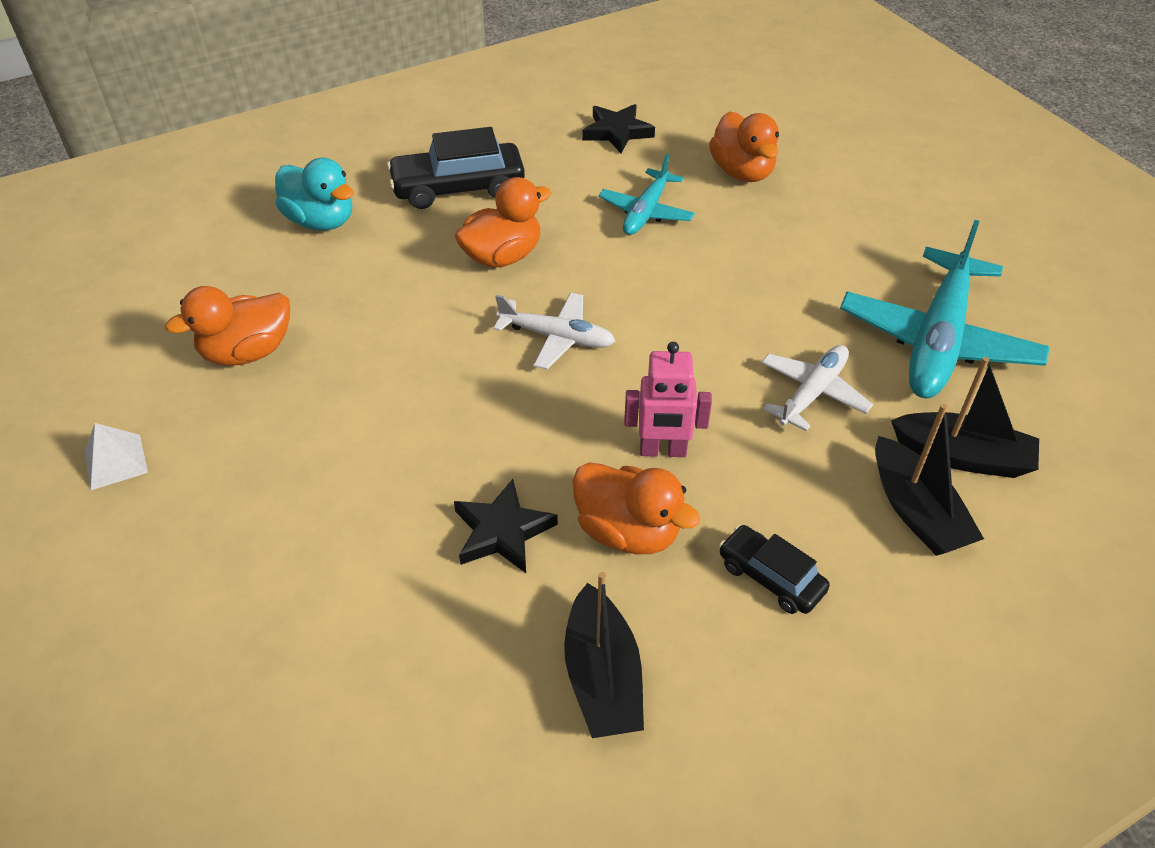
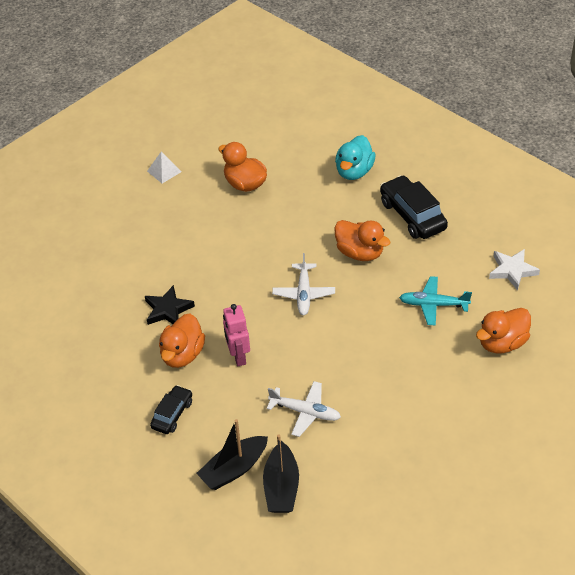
camera: 75 degrees right, 0 degrees up
black boat [564,572,644,738] -> none
black star [582,104,655,153] -> white star [489,249,540,290]
turquoise plane [840,220,1050,398] -> none

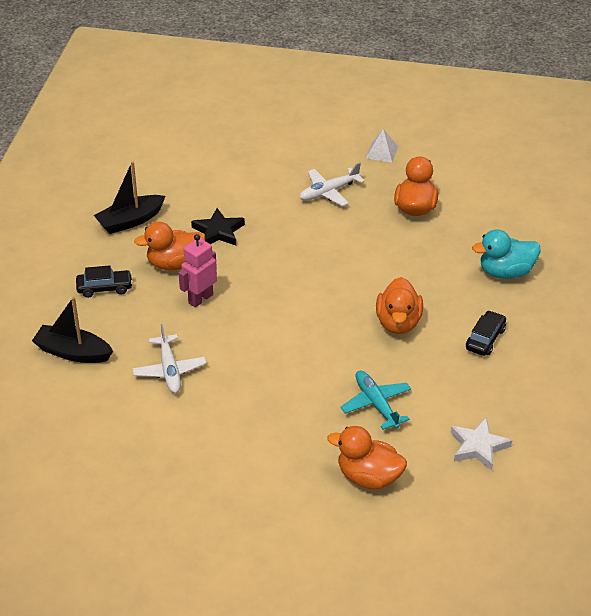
camera: 55 degrees right, 5 degrees down
black boat [263,434,299,513] -> black boat moved to [94,161,166,234]
white plane [272,253,335,315] -> white plane moved to [299,162,365,206]
black car [380,175,448,239] -> black car [466,310,506,356], size x0.59

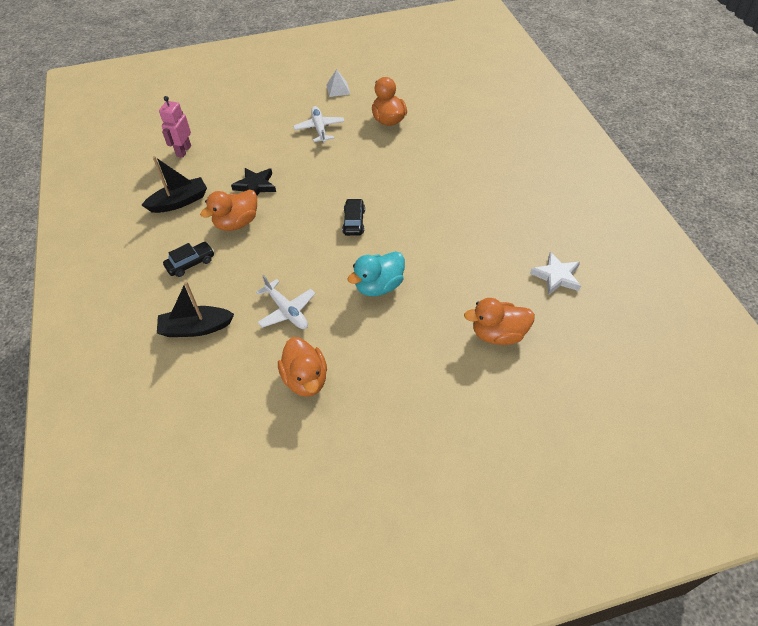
camera: 25 degrees left, 10 degrees up
black boat [94,161,166,234] -> black boat turned 150 degrees counterclockwise [142,156,207,213]
pink robot [179,234,217,308] -> pink robot moved to [159,96,191,158]
white plane [299,162,365,206] -> white plane turned 135 degrees clockwise [293,106,345,143]
turquoise plane [341,371,411,430] -> none
orange duck [376,277,423,334] -> orange duck moved to [278,337,327,397]
black car [466,310,506,356] -> black car moved to [342,198,365,236]
turquoise duck [472,229,540,279] -> turquoise duck moved to [347,251,405,296]

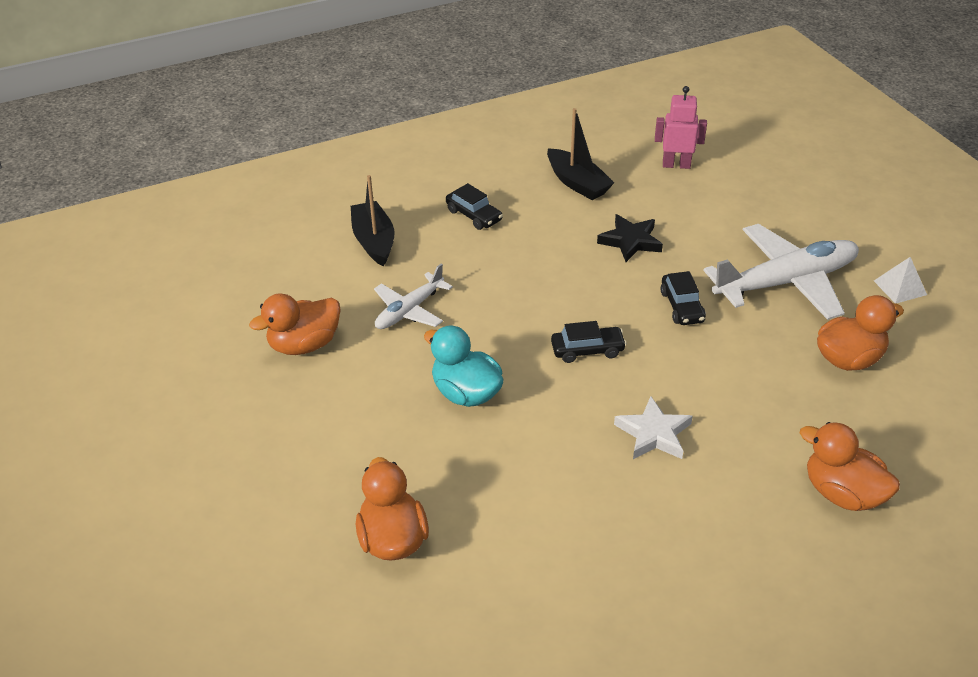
camera: 80 degrees right, 10 degrees down
orange duck [200,190,257,231] -> orange duck moved to [800,422,900,511]
white plane [293,106,345,143] -> white plane [703,224,859,320], size x1.79
white star [530,252,581,295] -> white star moved to [614,396,693,459]
none -> black car [661,271,706,325]

